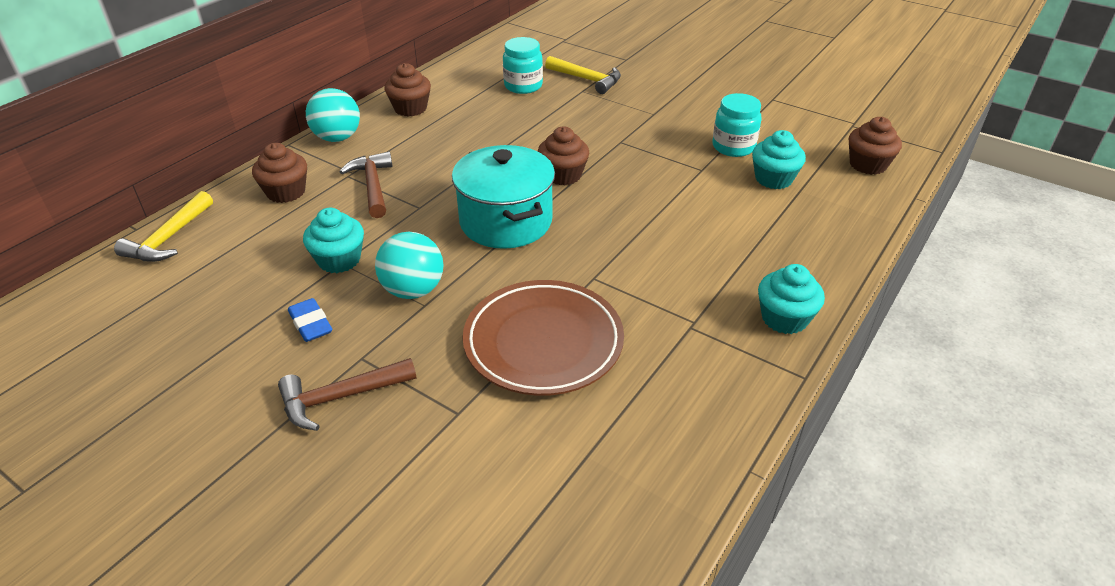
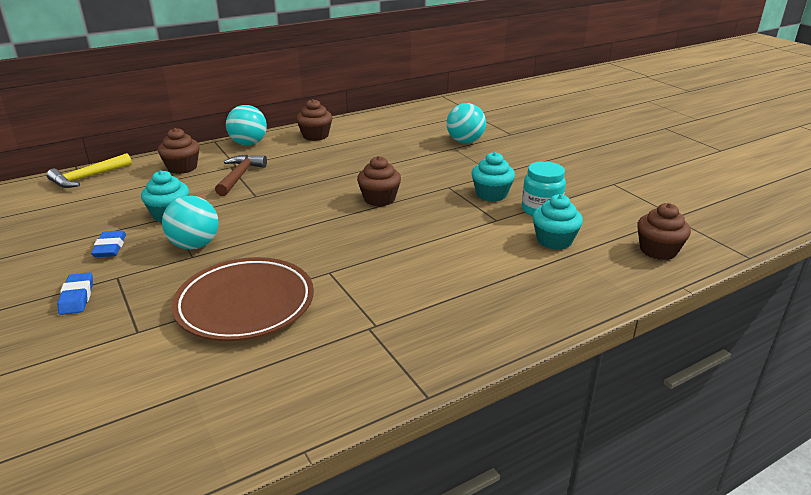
camera: 25 degrees right, 10 degrees down
brown hammer [278,358,417,431] -> blue eraser [57,272,93,315]
turquoise pot [452,145,555,249] -> none
turquoise jar [503,37,543,94] -> none
yellow hammer [545,56,621,94] -> turquoise ball [447,103,486,143]
turquoise cupcake [758,264,825,334] -> turquoise cupcake moved to [472,152,515,202]

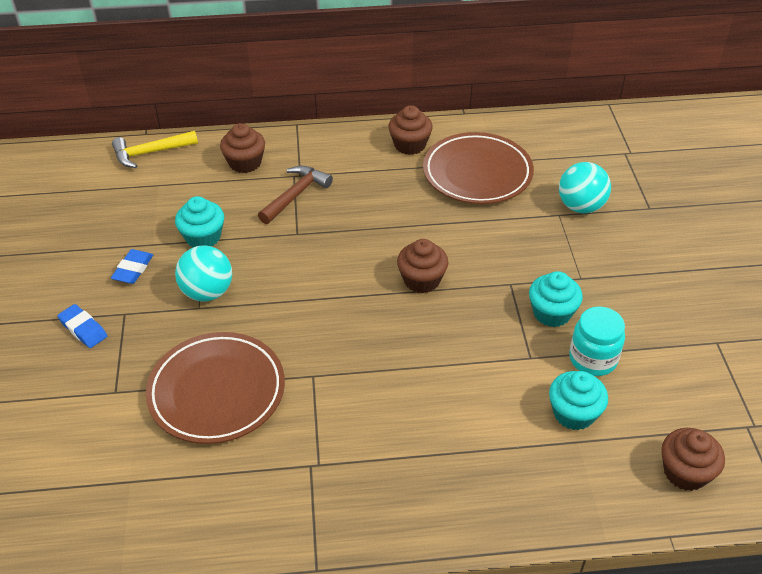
camera: 25 degrees right, 15 degrees up
blue eraser [57,272,93,315] -> blue eraser turned 60 degrees counterclockwise [57,304,107,348]
turquoise ball [226,105,267,146] -> none
none -> brown plate [423,132,534,204]

